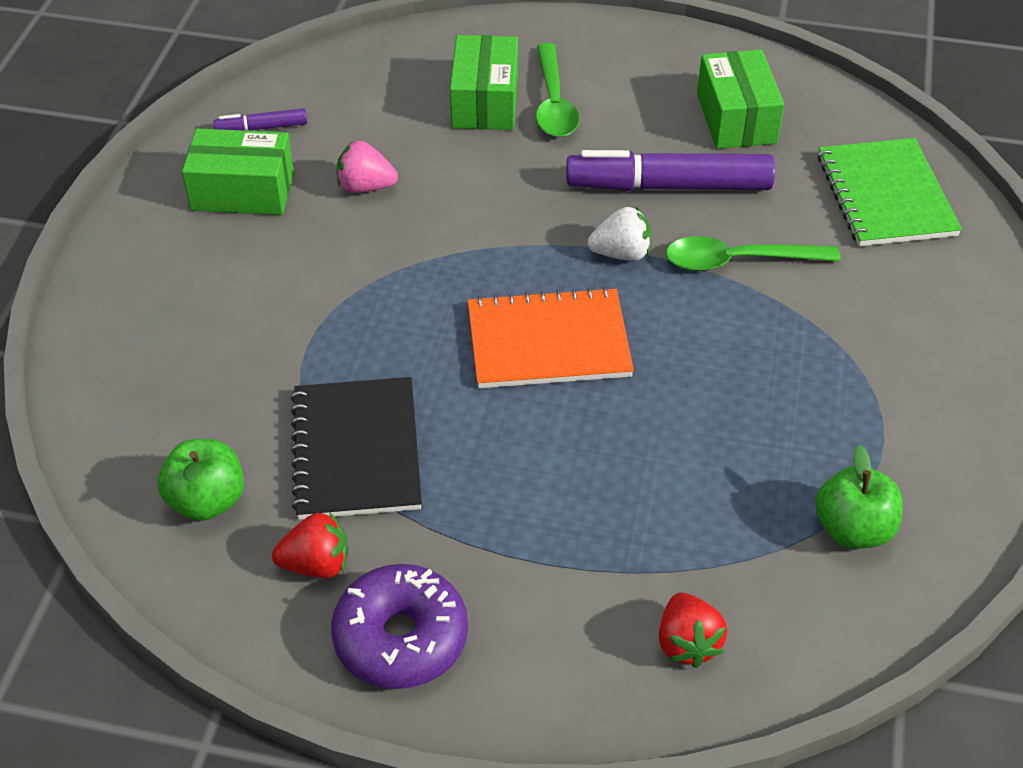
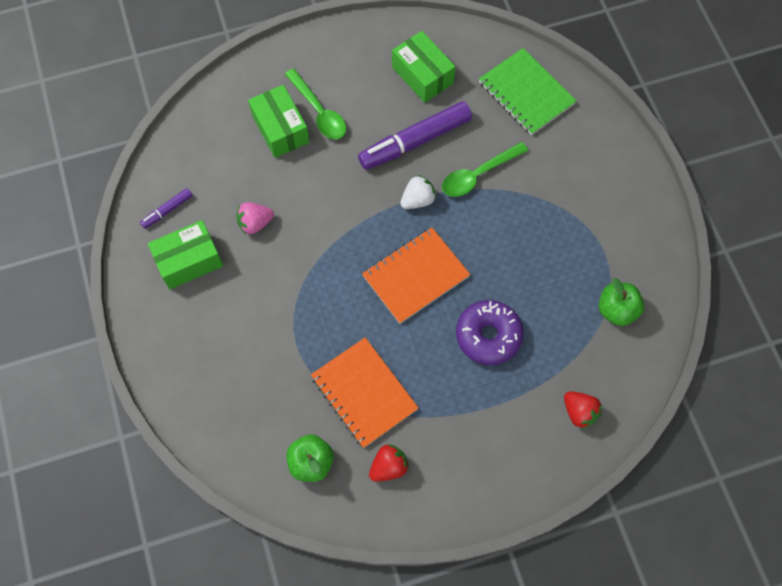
camera: 30 degrees left, 20 degrees up
black notebook [291,377,422,520] -> orange notebook [311,337,418,448]
purple donut [331,564,468,689] -> purple donut moved to [456,300,524,365]

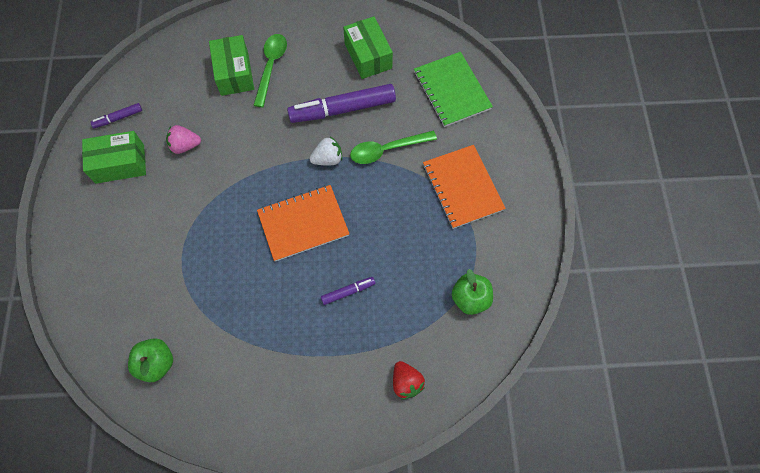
camera: 15 degrees right, 0 degrees up
green spoon [285,68,346,139] -> green spoon turned 150 degrees counterclockwise [254,34,287,107]
orange notebook [311,337,418,448] -> orange notebook moved to [423,145,506,229]
red strawberry [369,444,409,482] -> none
purple donut [456,300,524,365] -> purple marker [321,277,376,305]

